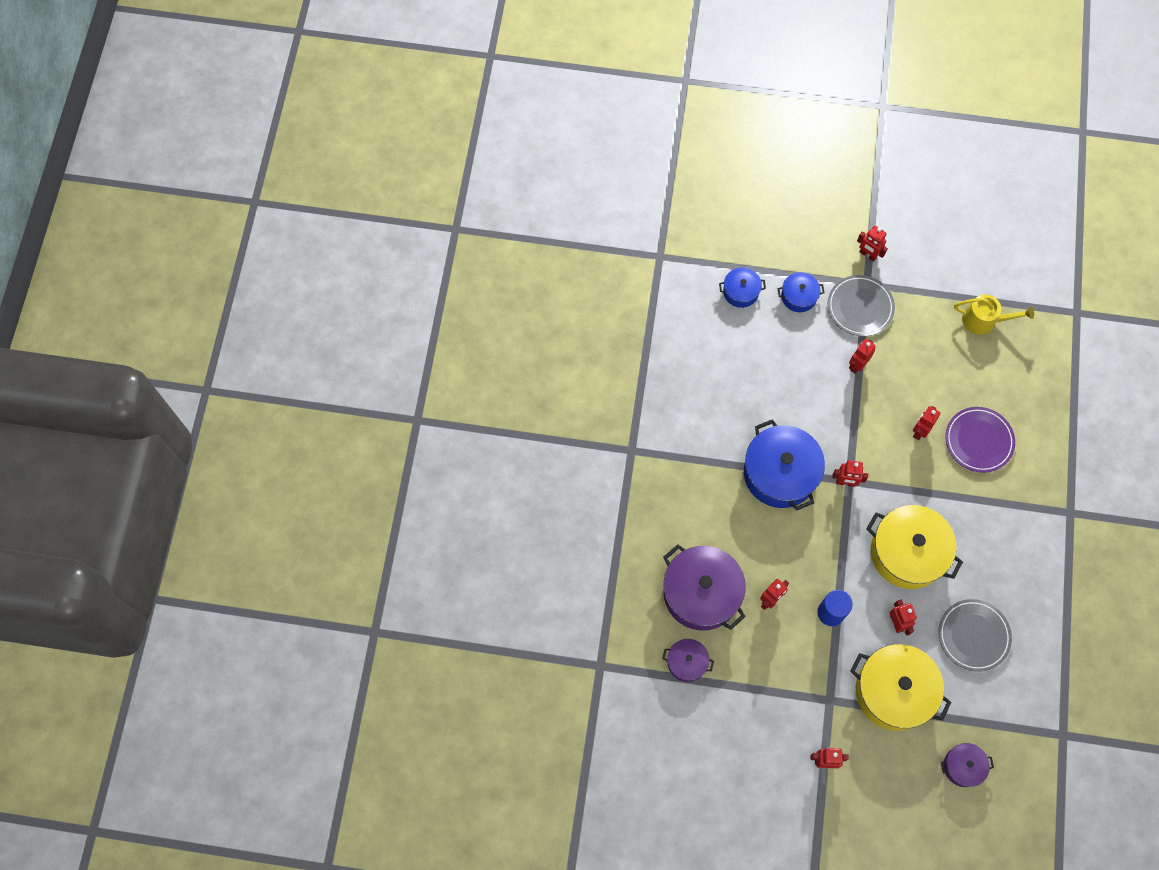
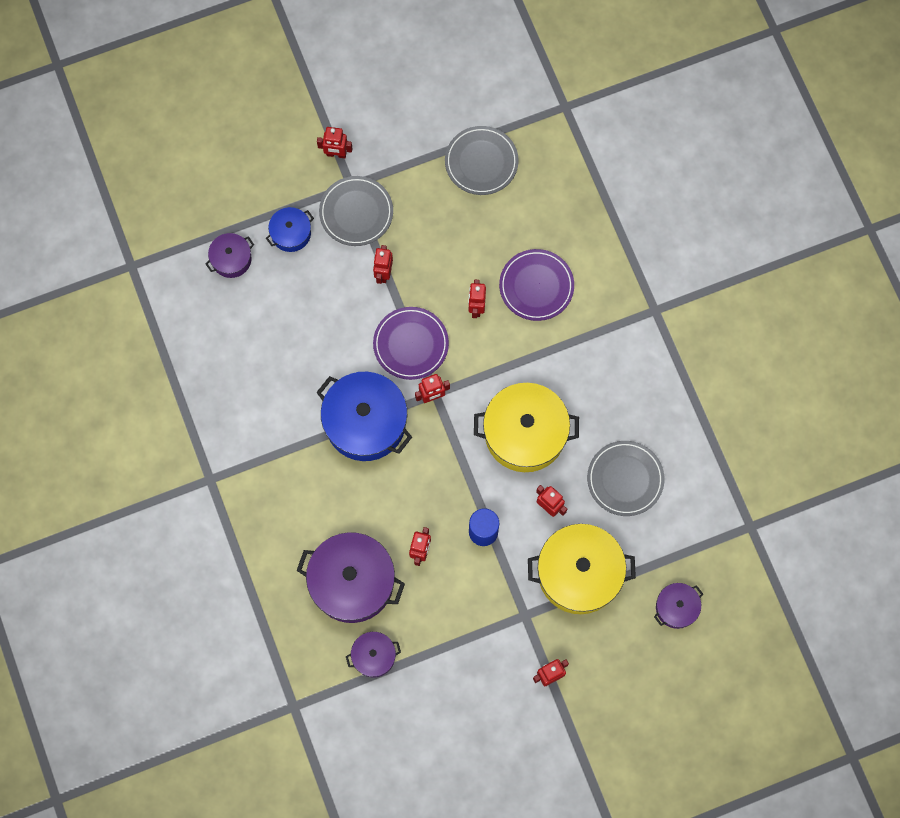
camera: 30 degrees left, 5 degrees up
blue pot [719,267,766,308] -> purple pot [205,233,254,278]
yellow watering can [954,294,1034,335] -> grey plate [445,126,519,195]
none -> purple plate [373,307,449,380]

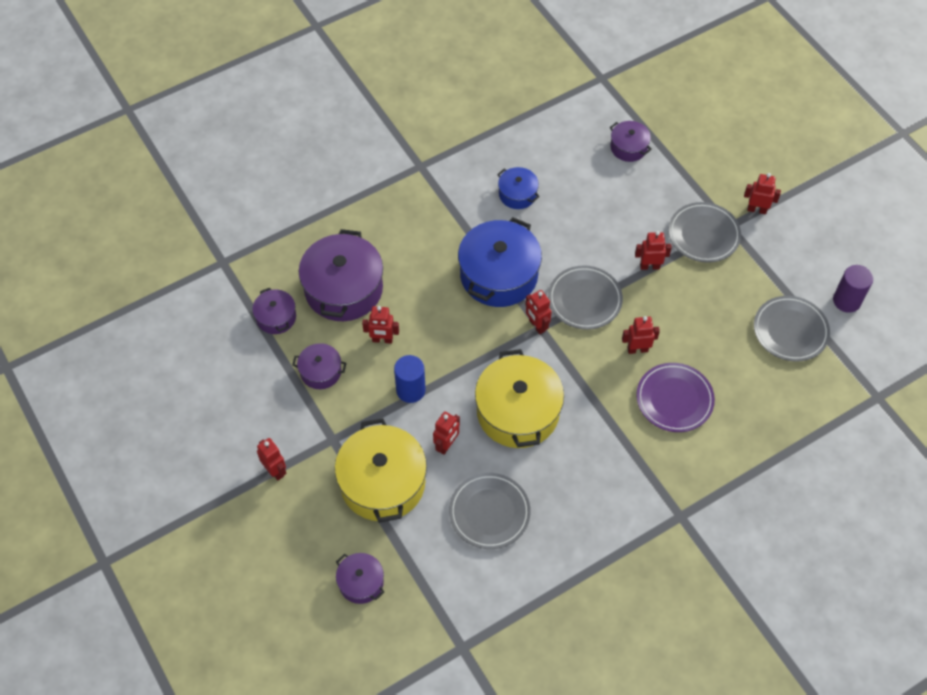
camera: 80 degrees right, 15 degrees down
blue pot [266,207,314,252] -> blue pot moved to [497,167,540,209]
red robot [317,127,353,158] -> red robot turned 105 degrees clockwise [744,173,781,214]
purple plate [373,307,449,380] -> grey plate [548,265,623,330]
none -> purple pot [292,343,346,389]
none -> purple cylinder [833,265,873,313]

